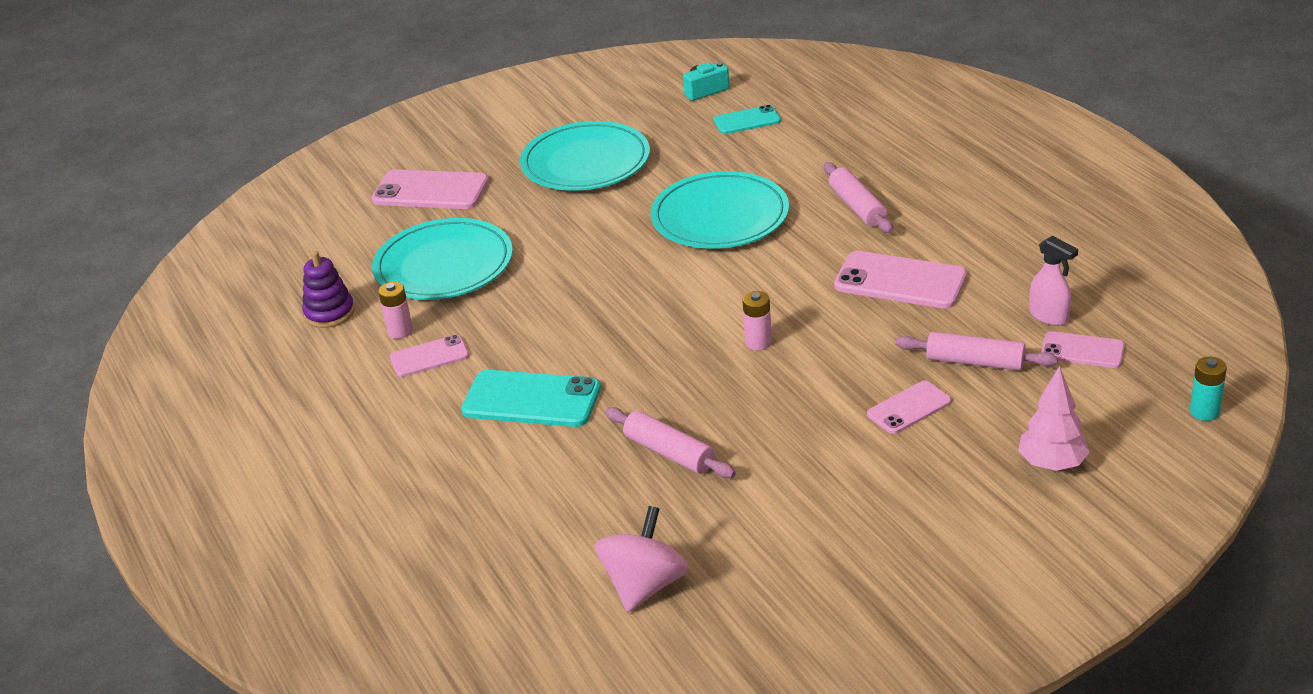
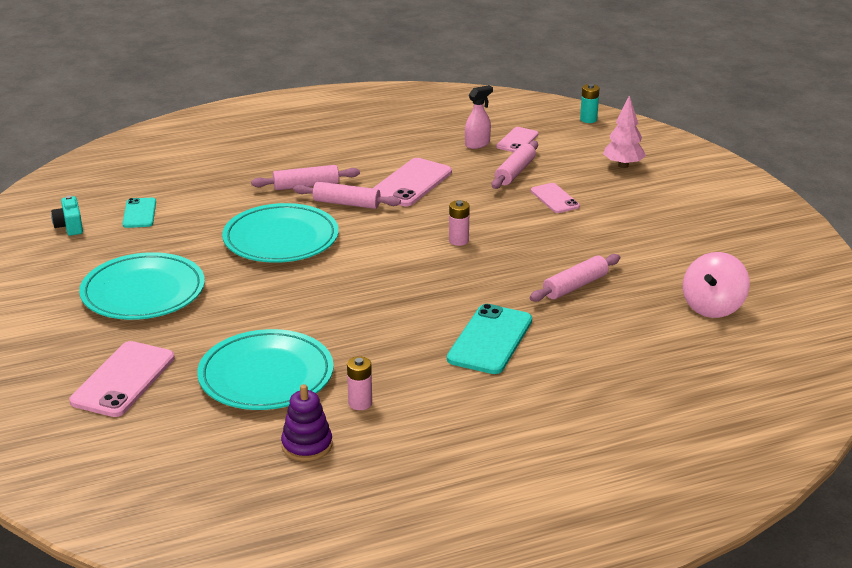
camera: 85 degrees left, 5 degrees down
pink phone [390,334,469,377] -> none
pink spinning top [595,506,689,612] -> pink spinning top turned 90 degrees counterclockwise [683,252,750,318]
none -> pink rolling pin [293,182,401,209]

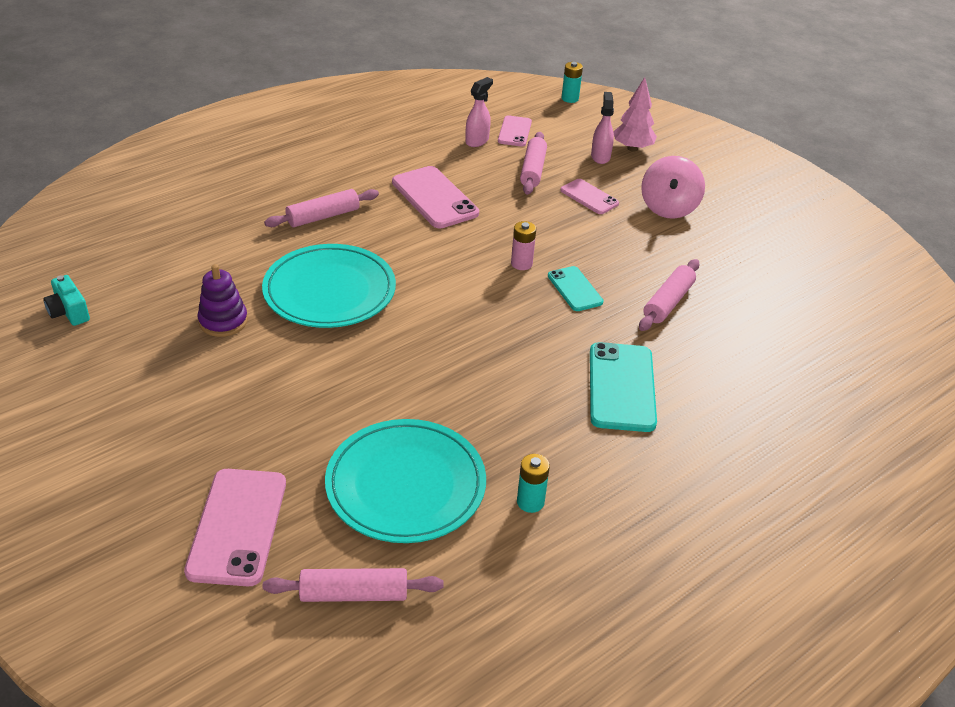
camera: 20 degrees left, 10 degrees up
turquoise plate [79,252,205,320] -> none
turquoise phone [122,198,156,228] -> turquoise phone moved to [548,266,604,311]
purple stacking toy [281,384,332,461] -> purple stacking toy moved to [198,264,248,337]
pink rolling pin [293,182,401,209] -> pink rolling pin moved to [263,568,443,602]
pink battery [347,356,372,410] -> turquoise battery [517,454,550,513]
pink phone [373,158,452,206] -> pink phone turned 45 degrees counterclockwise [392,166,479,228]
pink spinning top [683,252,750,318] -> pink spinning top moved to [641,156,705,219]
none -> pink spray bottle [591,92,614,164]

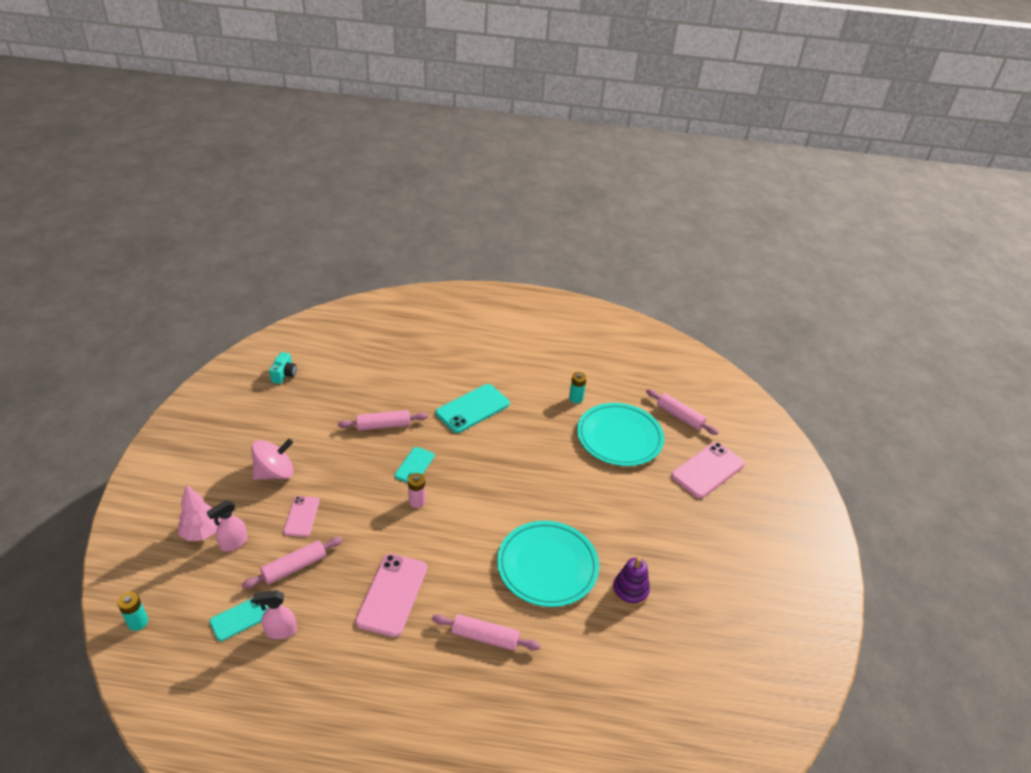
camera: 135 degrees left, 0 degrees up
turquoise camera [43,275,90,326] -> turquoise camera moved to [269,352,297,384]
pink phone [498,115,532,147] -> turquoise phone [209,598,268,641]

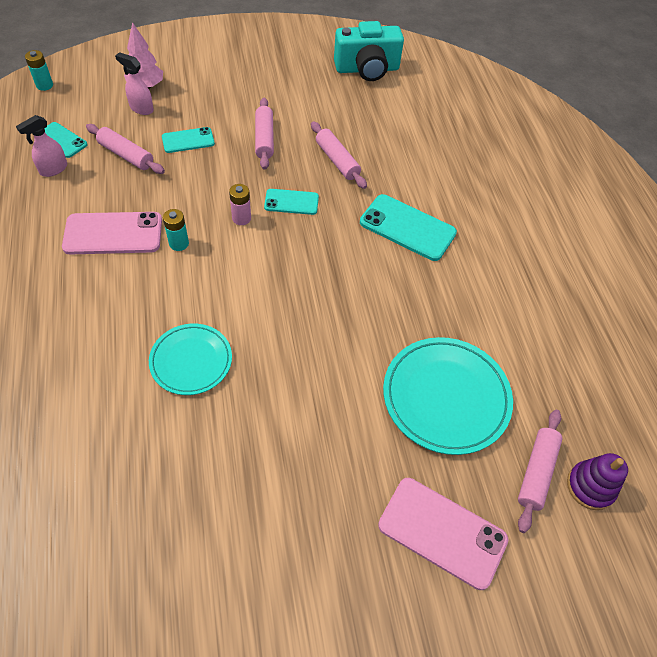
camera: 70 degrees right, 15 degrees up
pink spinning top [251,439,294,480] -> none
pink spray bottle [253,590,297,639] -> pink spray bottle turned 105 degrees counterclockwise [16,115,67,177]
turquoise camera [269,352,297,384] -> turquoise camera [334,21,404,81], size x1.98
pink phone [283,496,319,537] -> turquoise phone [162,127,215,153]
pink rolling pin [432,614,540,651] -> pink rolling pin moved to [255,98,274,170]
turquoise plate [497,521,599,607] -> turquoise plate [149,324,232,395], size x0.64
turquoise battery [569,372,587,403] -> turquoise battery moved to [163,209,189,251]
purple stacking toy [612,558,650,606] -> purple stacking toy moved to [567,453,628,510]

